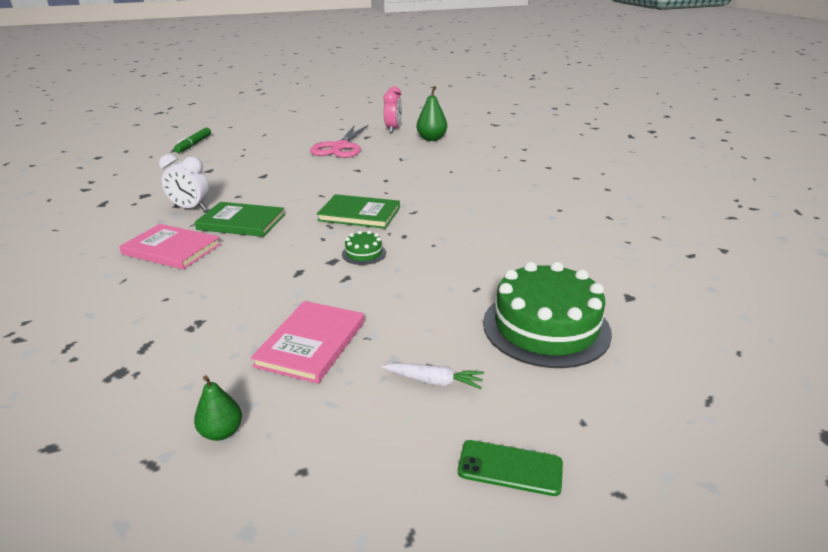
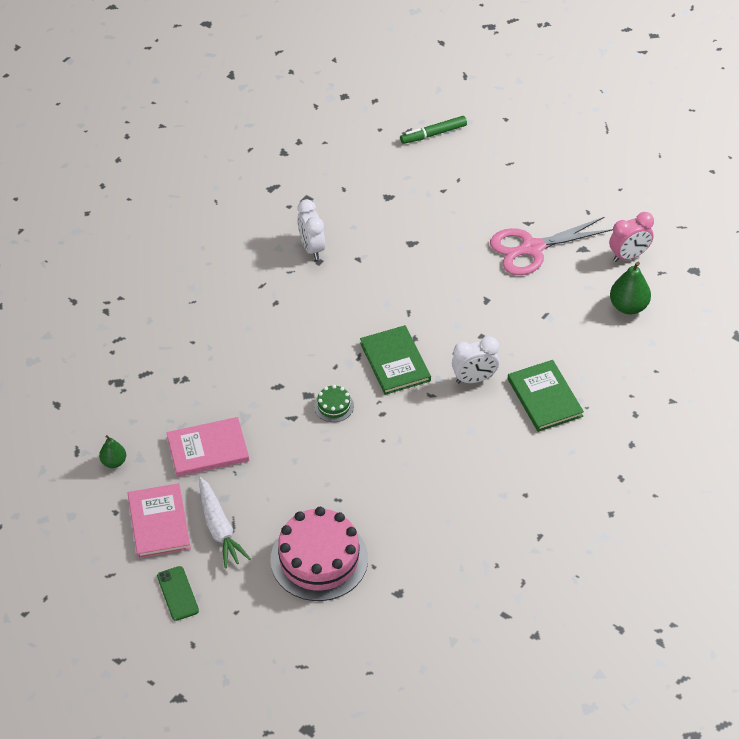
camera: 55 degrees right, 20 degrees up
pink book [119,224,221,269] -> pink book moved to [128,483,191,558]
green book [194,202,285,237] -> green book moved to [508,360,584,432]
white carrot [382,363,484,389] -> white carrot [199,477,251,569], size x1.62
green cake [483,262,612,368] -> pink cake [270,507,368,601]
none -> white clock [452,336,499,383]

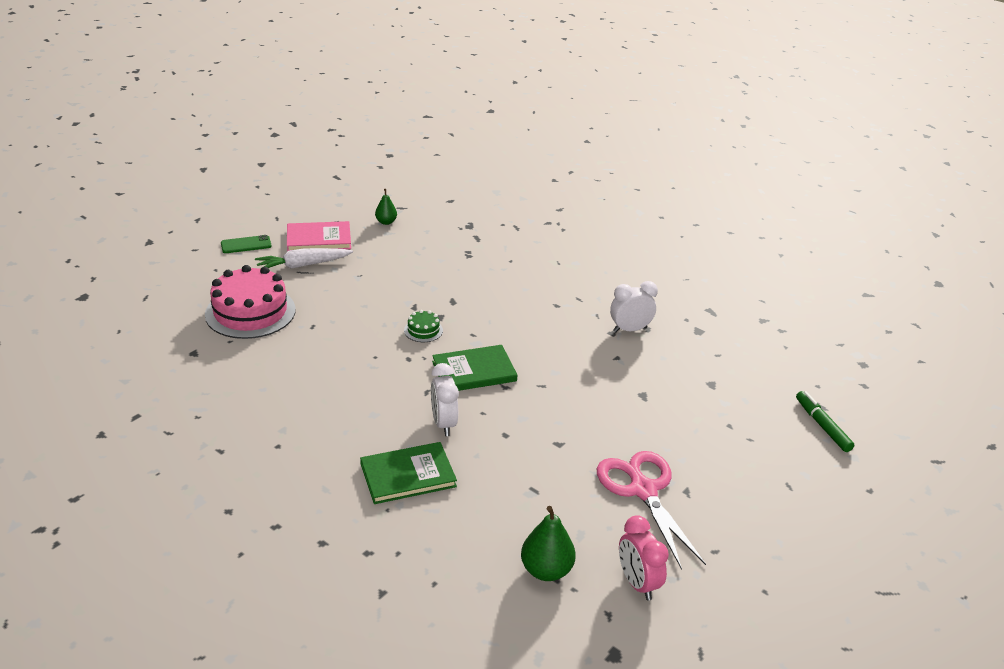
camera: 90 degrees right, 15 degrees down
pink book [166,417,249,477] -> none

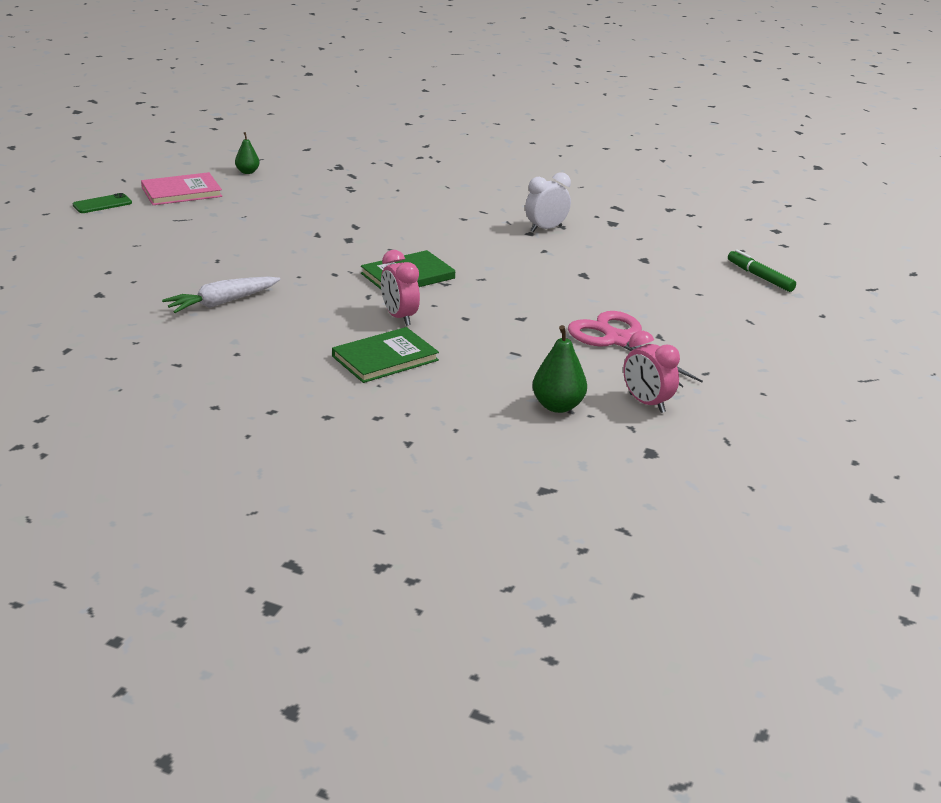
camera: 15 degrees left, 5 degrees down
pink cake [205,265,296,339] -> none
white carrot [255,248,353,269] -> white carrot moved to [162,277,281,313]
green cake [404,310,443,342] -> none
white clock [431,363,459,436] -> pink clock [381,250,420,326]

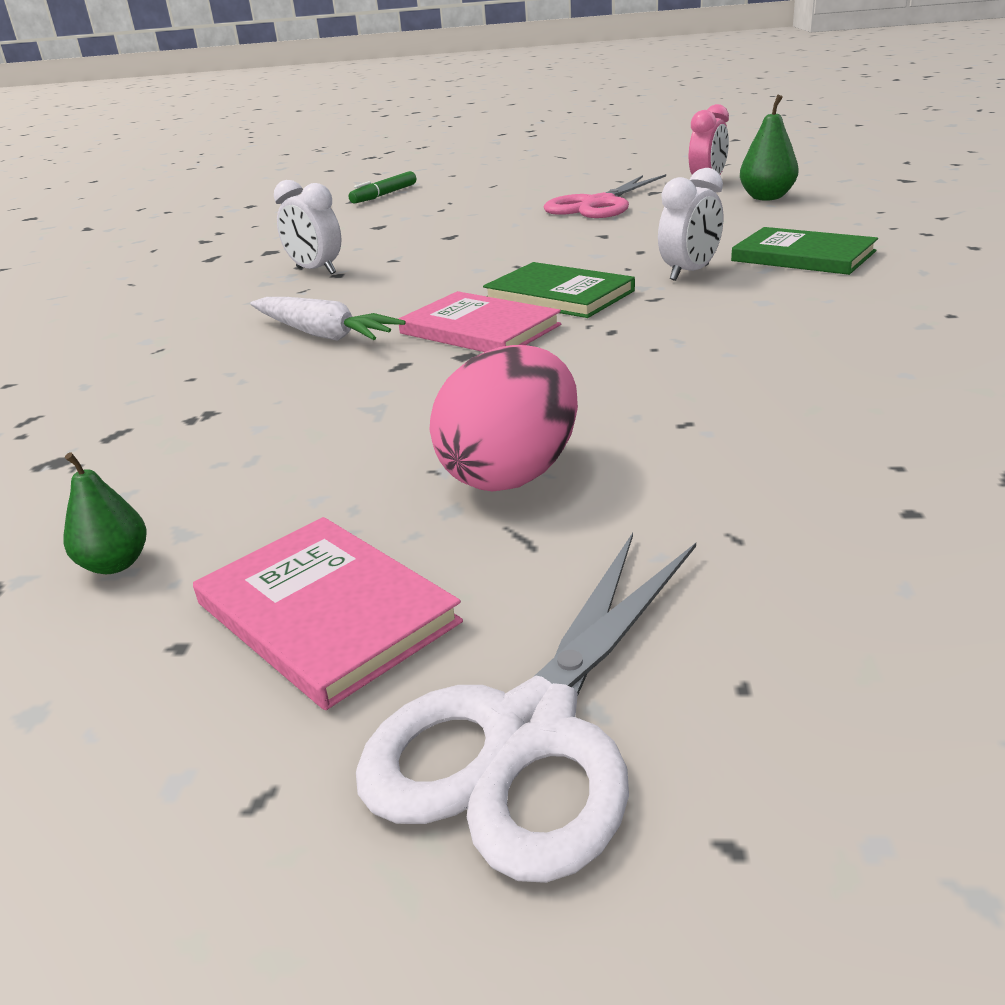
camera: 105 degrees left, 0 degrees up
green phone [73,193,132,213] -> white scissors [356,533,696,883]
white carrot [162,277,281,313] -> white carrot moved to [250,297,406,341]
pink clock [381,250,420,326] -> white clock [658,168,723,281]
none -> pink book [398,291,561,352]
none -> pink egg [429,345,578,491]

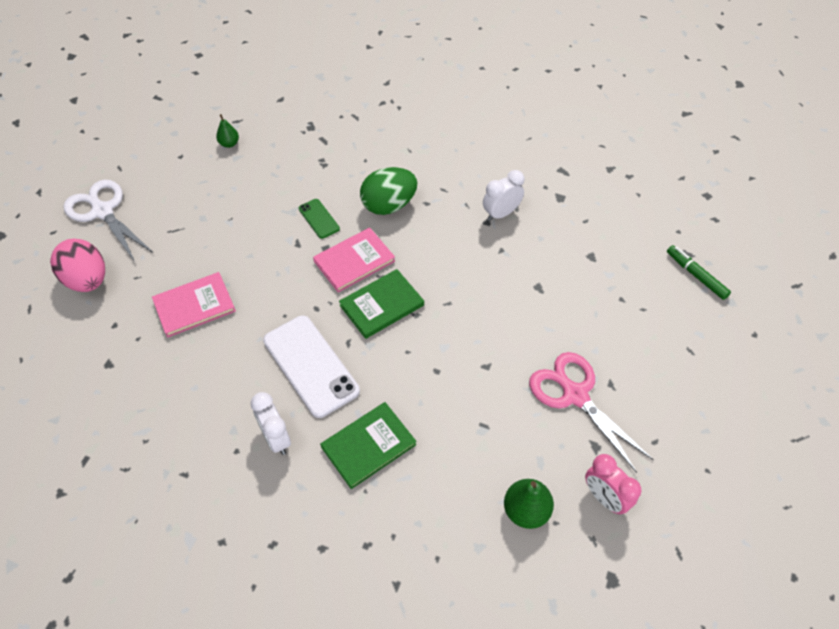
camera: 105 degrees right, 25 degrees up
pink book [193,517,463,710] -> pink book moved to [152,272,236,338]
white carrot [250,297,406,341] -> green egg [360,167,417,215]
pink egg [429,345,578,491] -> pink egg moved to [50,239,105,292]
white clock [658,168,723,281] -> white clock moved to [251,392,291,455]
none -> white phone [263,315,360,418]
none -> green phone [299,199,340,239]

